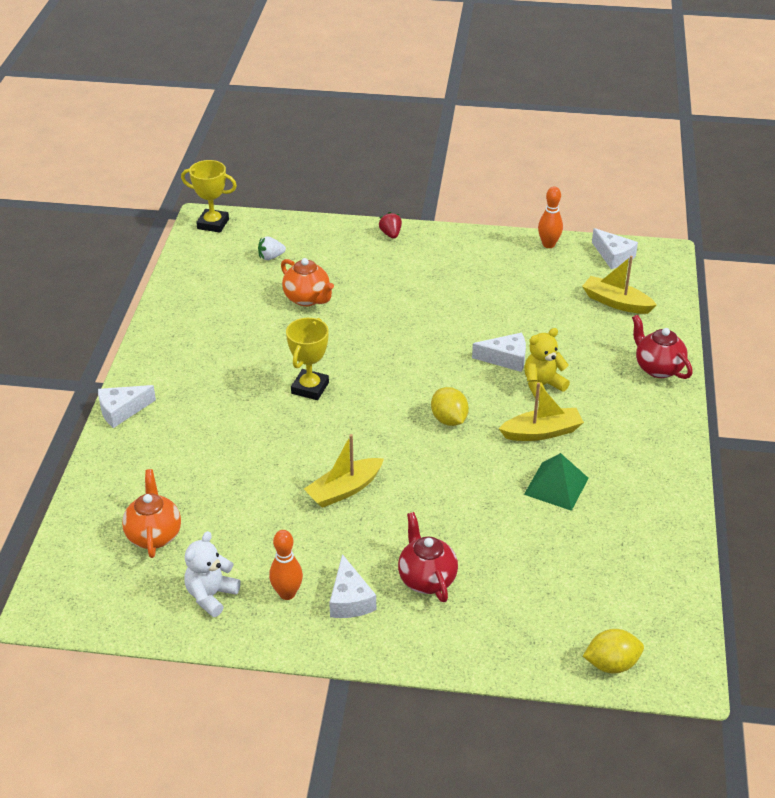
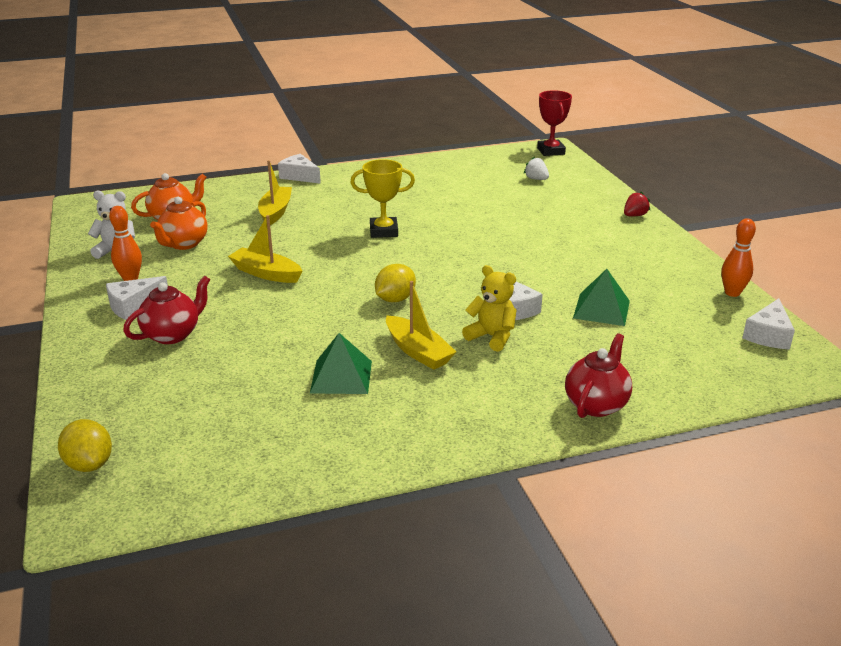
camera: 65 degrees right, 10 degrees down
yellow trophy [181,160,237,233] -> red trophy [537,90,572,156]
orange teapot [281,258,334,306] -> orange teapot moved to [150,197,208,250]
yellow boat [582,256,657,314] -> yellow boat moved to [258,160,292,225]
none -> green pyramid [573,269,630,326]

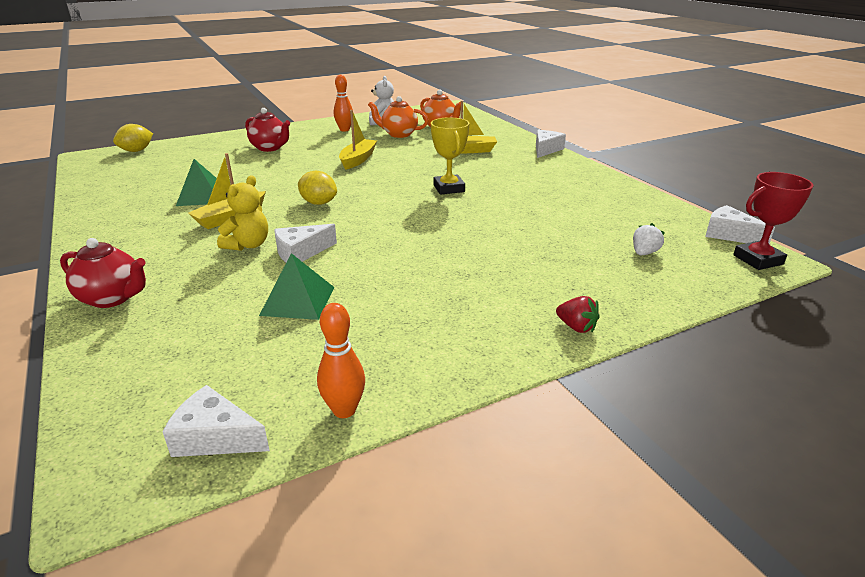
camera: 80 degrees right, 0 degrees up
white cheese [106,276,168,320] -> white cheese moved to [705,205,775,244]

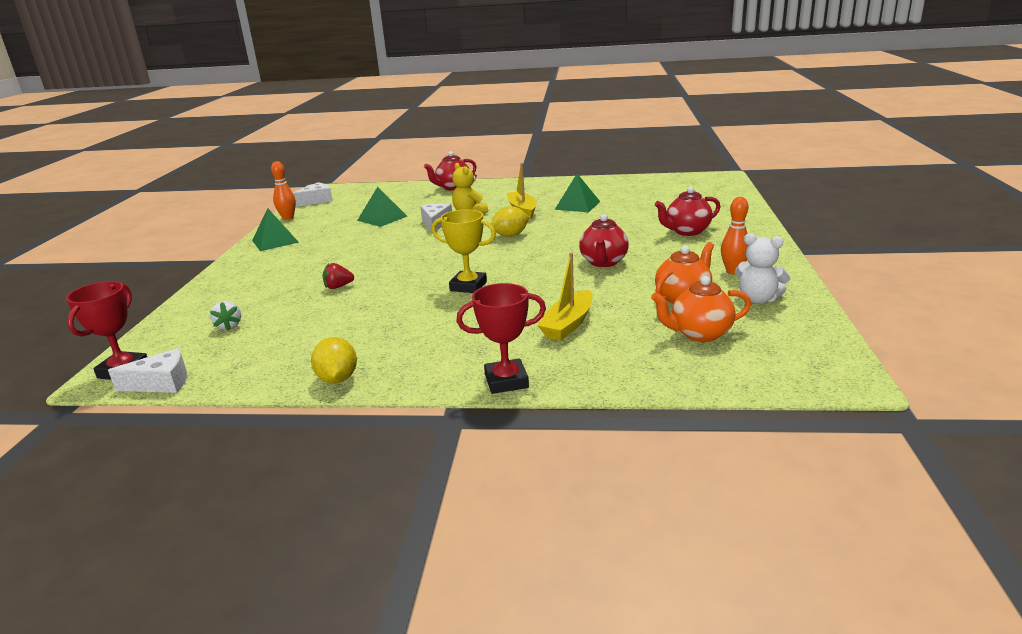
camera: 125 degrees right, 5 degrees down
yellow lemon [113,124,153,152] -> yellow lemon moved to [311,337,357,384]
yellow boat [339,110,377,170] -> red teapot [579,214,629,267]
white cheese [536,130,566,158] -> red trophy [456,283,546,394]
red strawberry [556,296,600,333] -> red strawberry moved to [322,263,354,289]
none -> green pyramid [252,208,299,251]

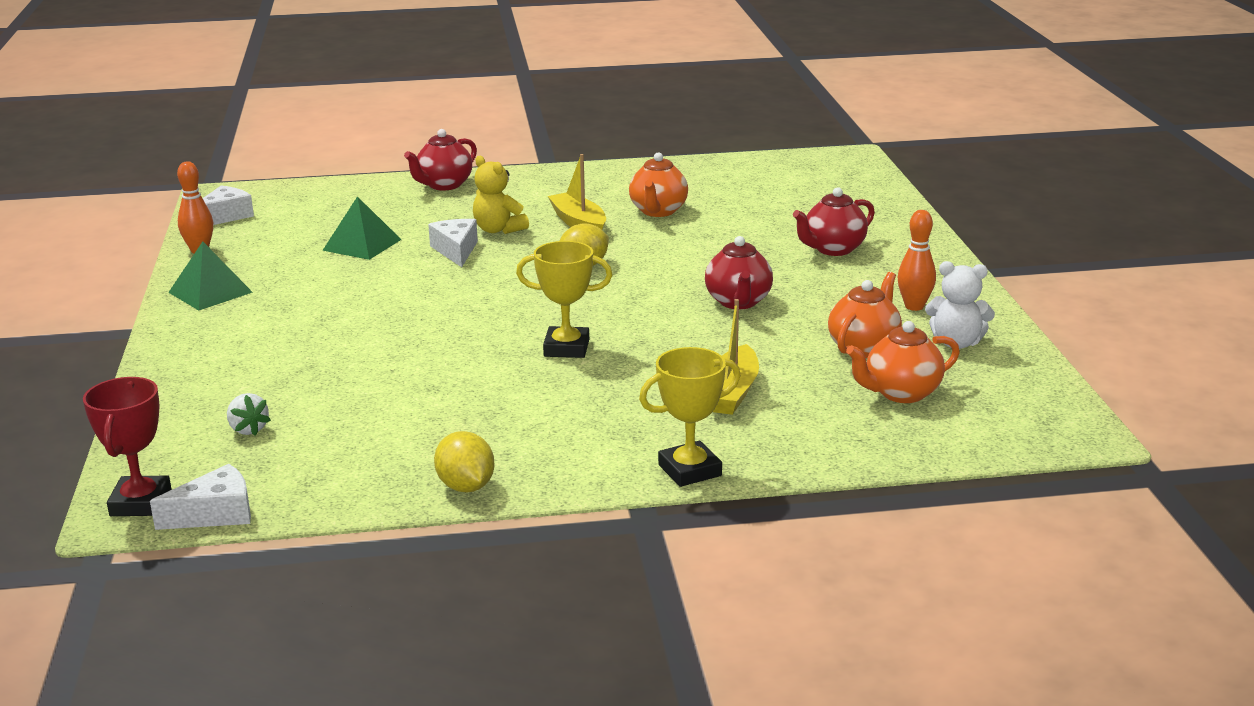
camera: 15 degrees left, 0 degrees up
red strawberry [322,263,354,289] -> none
red trophy [456,283,546,394] -> yellow trophy [639,347,741,487]
green pyramid [555,174,600,213] -> orange teapot [629,152,688,217]

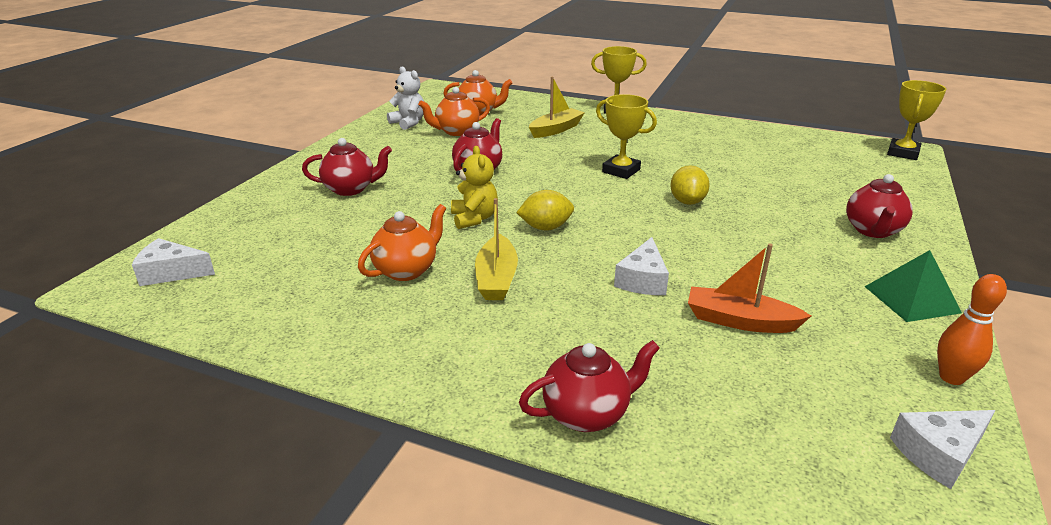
camera: 150 degrees left, 5 degrees up
red trophy [83,377,171,516] -> yellow trophy [887,80,947,160]
white cheese [150,464,251,530] -> white cheese moved to [132,238,215,286]
white strawberry [227,393,271,436] -> none
green pyramid [322,196,401,260] -> orange boat [688,243,811,333]
yellow lemon [434,431,495,492] -> yellow lemon moved to [670,165,710,205]
yellow teddy bear [473,156,529,234] -> yellow teddy bear moved to [451,146,498,229]
orange bowling pin [898,210,936,311] -> none
none -> red teapot [846,174,913,238]

